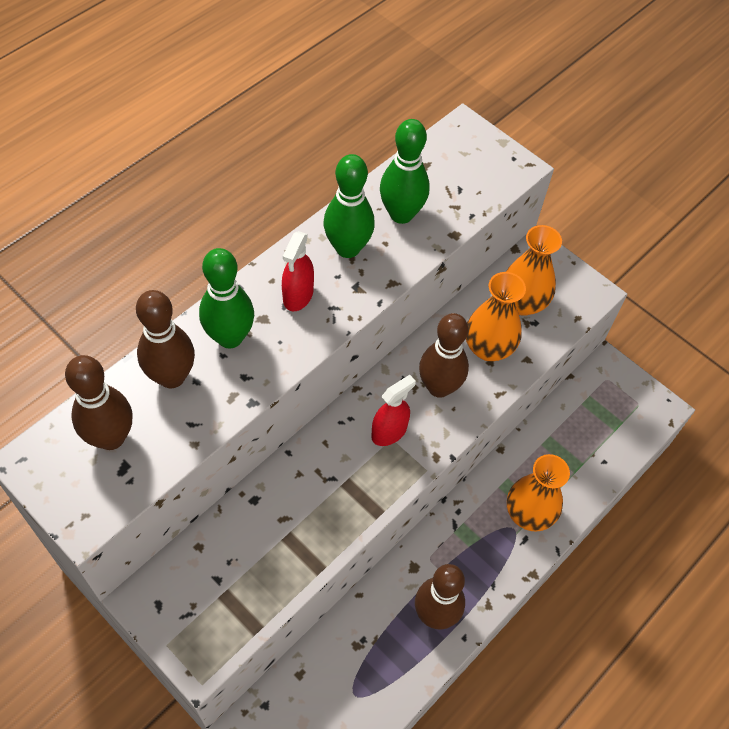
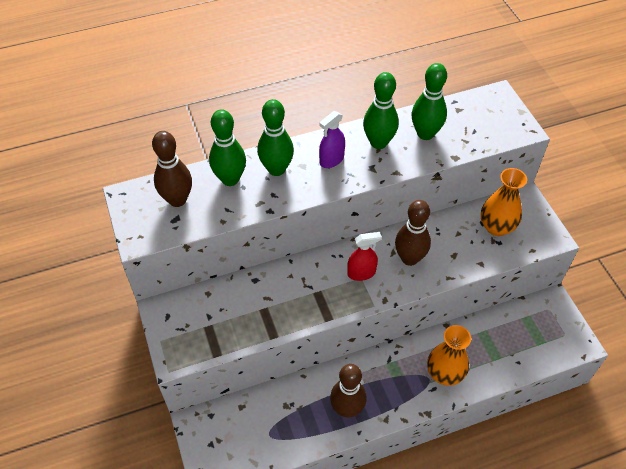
camera: 30 degrees right, 5 degrees down
brown bowling pin [136,290,195,388] -> green bowling pin [209,109,246,186]
red spray bottle [282,231,314,311] -> purple spray bottle [319,111,345,168]
orange vase [466,272,526,361] -> none

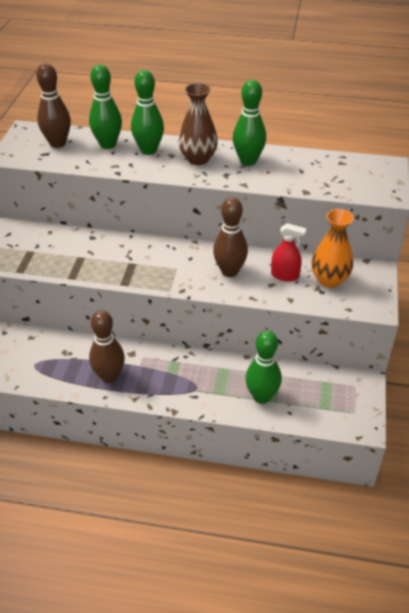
camera: 30 degrees right, 10 degrees down
purple spray bottle [319,111,345,168] -> brown vase [178,83,218,165]
red spray bottle [347,232,382,281] -> red spray bottle moved to [271,223,307,281]
green bowling pin [412,63,447,140] -> green bowling pin moved to [245,330,282,404]
orange vase [427,325,471,386] -> none

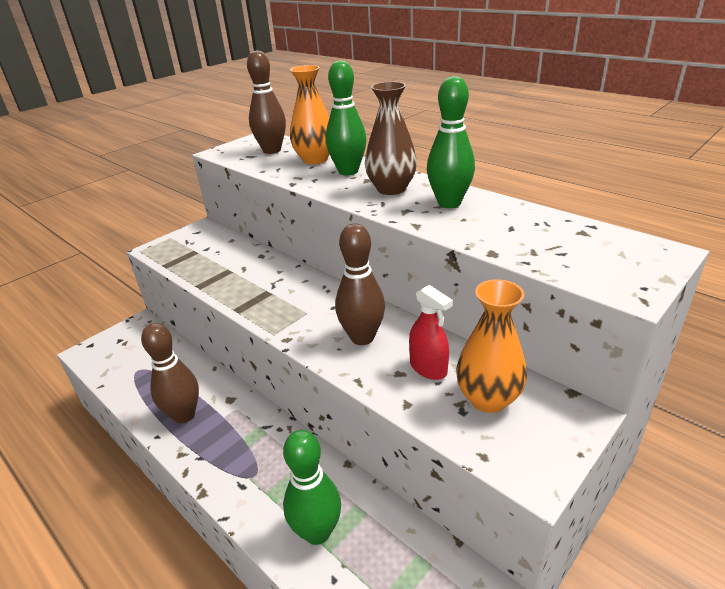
camera: 35 degrees right, 10 degrees down
green bowling pin [89,64,122,149] -> orange vase [290,65,330,164]

